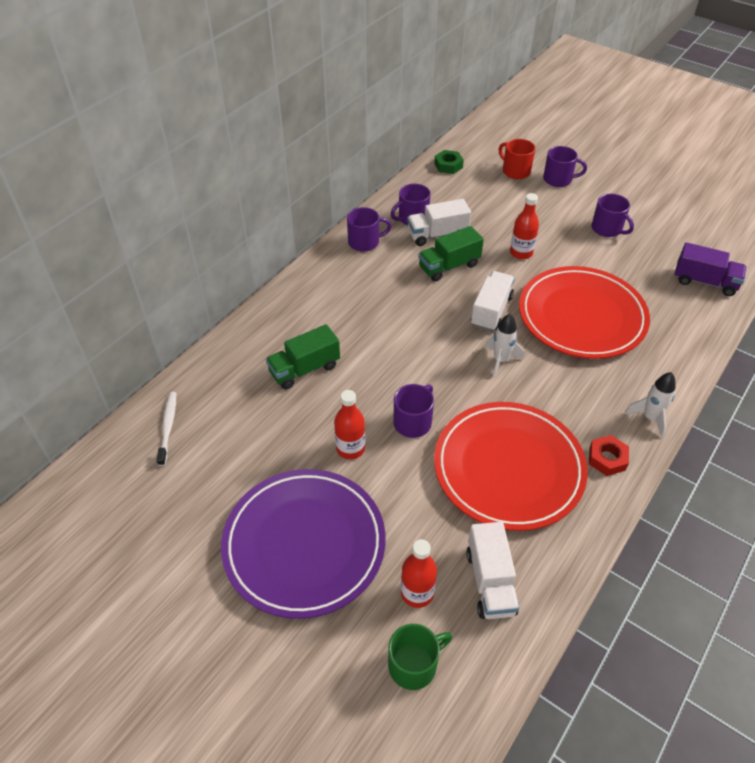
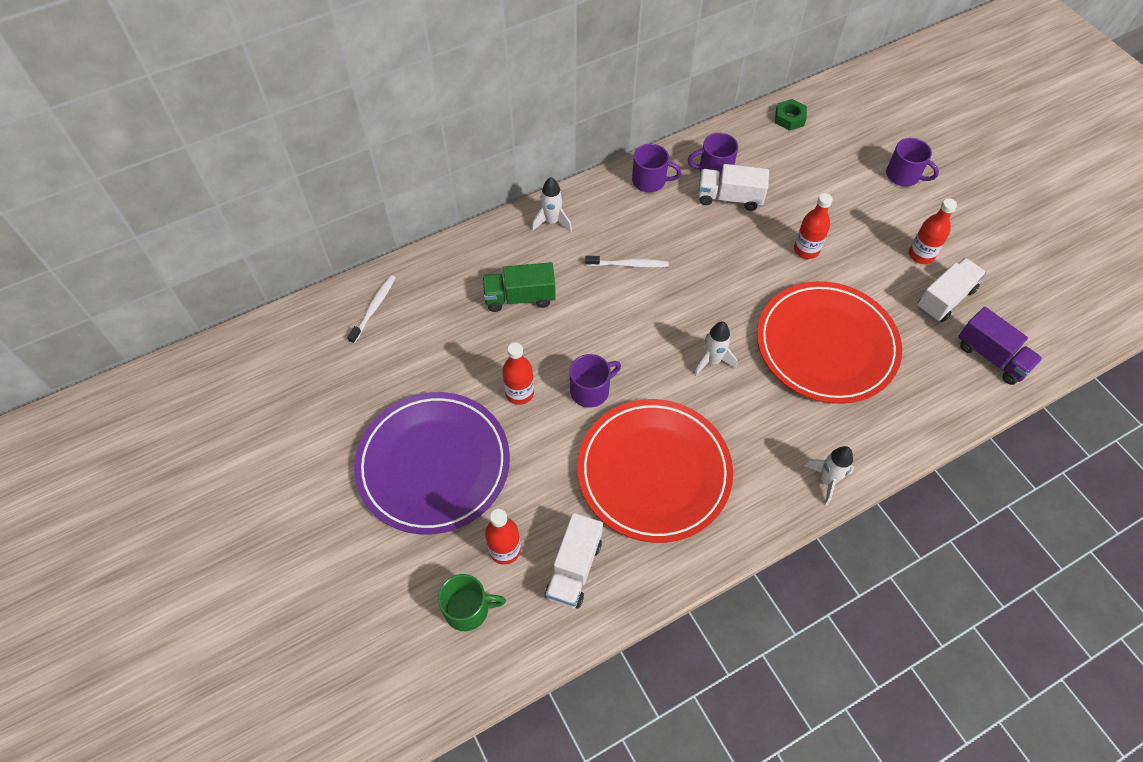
camera: 25 degrees right, 10 degrees up
green truck [418,226,484,282] -> none
white truck [471,271,515,331] -> white truck moved to [917,258,986,322]
red mug [499,139,535,179] -> none
red nut [589,435,629,476] -> none
purple mug [592,194,634,237] -> red bottle [909,198,957,264]
none -> white rocket [532,177,572,232]
none -> white toothbrush [585,256,669,268]

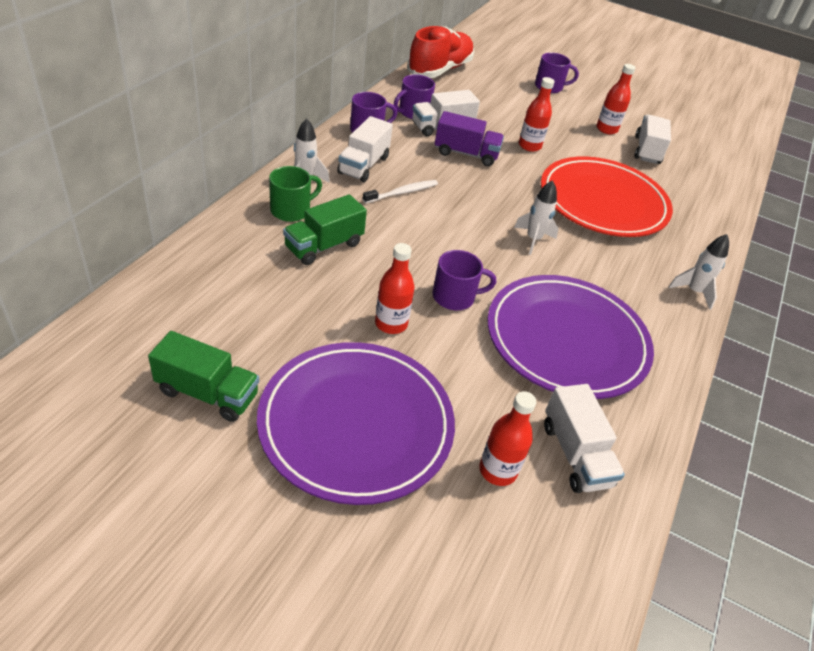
camera: 40 degrees left, 15 degrees down
white toothbrush [347,275,395,344] -> none
green mug [438,574,506,631] -> green mug moved to [269,166,322,222]
purple mug [570,354,621,408] -> purple mug turned 60 degrees clockwise [433,250,496,310]
red plate [577,399,733,543] -> purple plate [487,275,654,399]
green nut [775,99,807,131] -> red shoe [407,26,474,78]
purple truck [958,307,1043,385] -> purple truck moved to [435,111,504,166]
none -> green truck [148,331,259,422]
none -> white truck [337,116,393,182]

